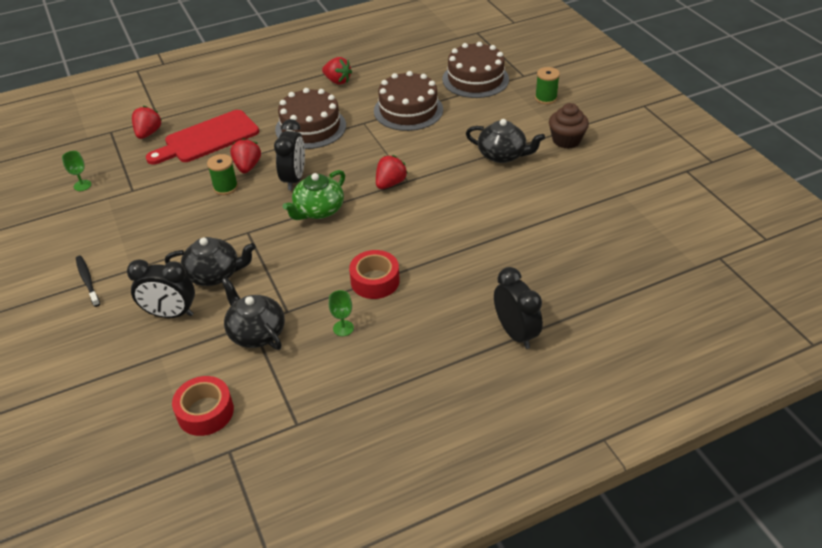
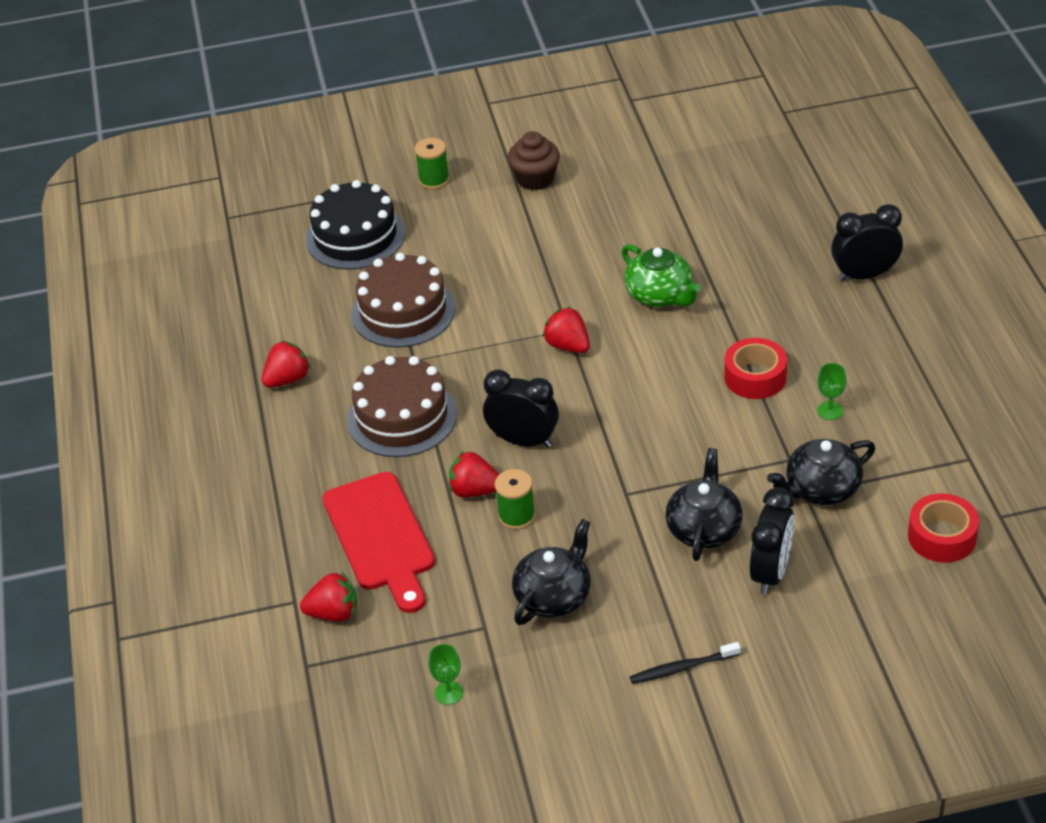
camera: 75 degrees left, 0 degrees up
red strawberry [132,106,161,139] -> red strawberry turned 150 degrees clockwise [300,572,357,622]
green teapot [283,170,345,220] -> green teapot moved to [622,244,701,307]
brown cake [442,42,509,98] -> black cake [306,180,405,270]
black teapot [466,119,545,163] -> black teapot moved to [512,519,591,625]

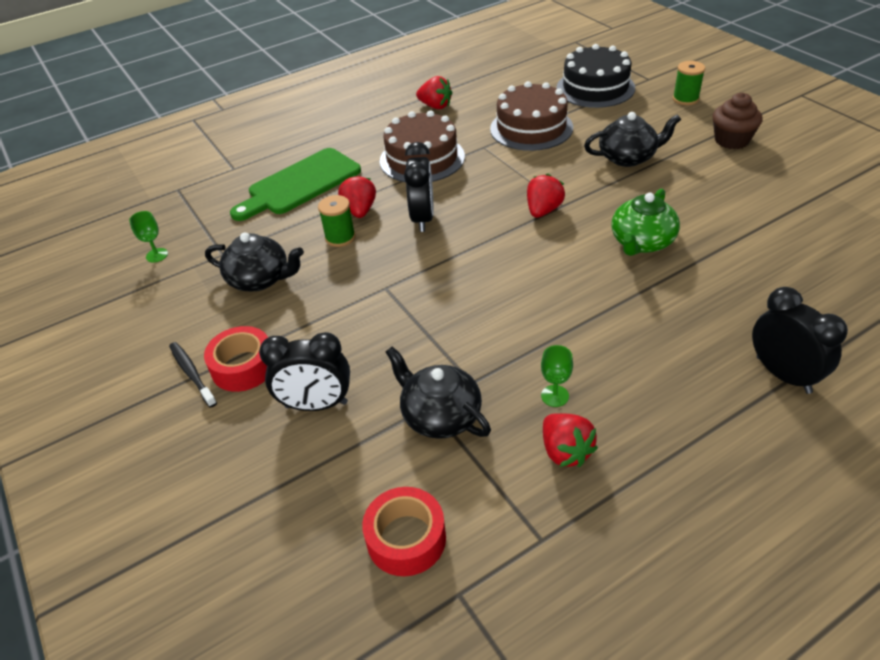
camera: 70 degrees right, 0 degrees up
red strawberry [300,572,357,622] -> red strawberry moved to [543,413,598,467]
red cutting board [323,472,435,613] -> green cutting board [230,148,361,221]
black teapot [665,448,743,561] -> black teapot moved to [584,112,681,167]
red tape [724,338,787,399] -> red tape moved to [204,326,268,392]

